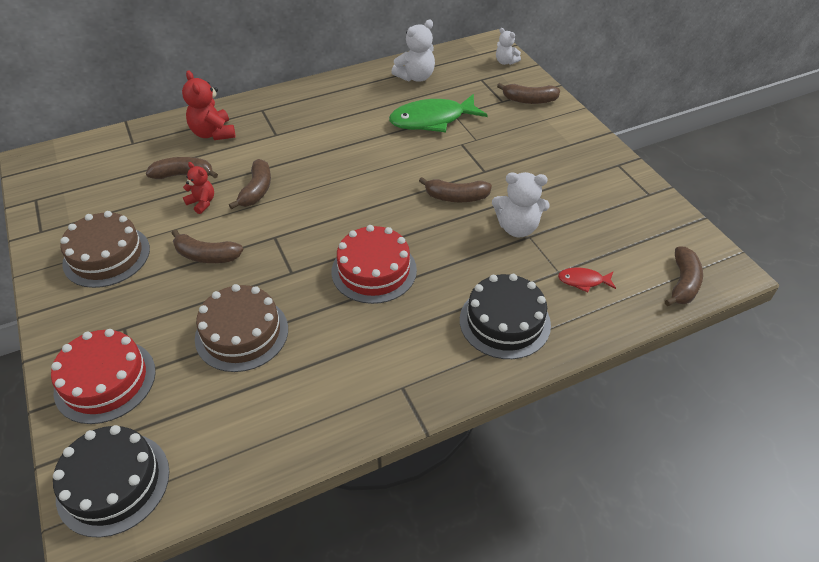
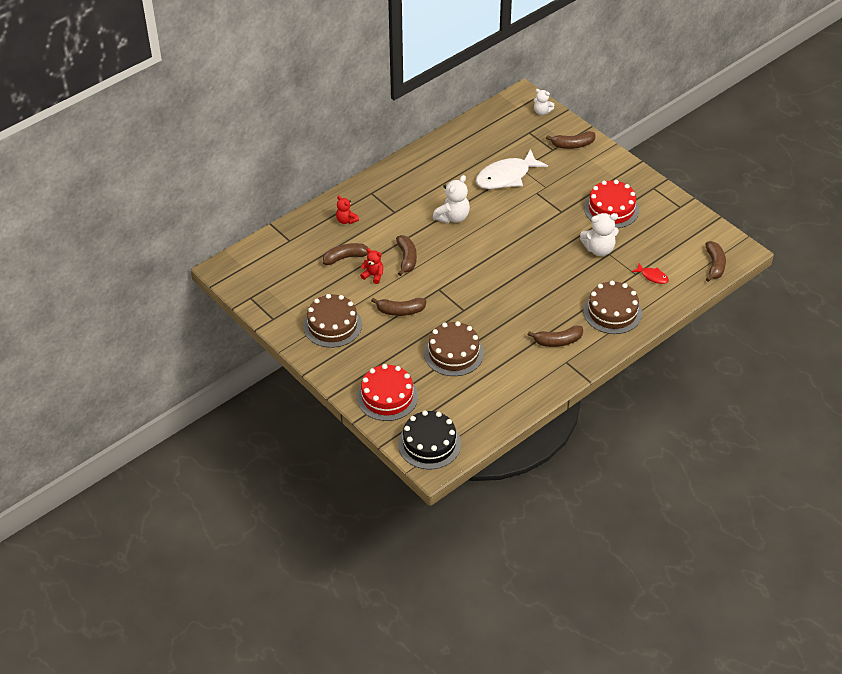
camera: 15 degrees left, 0 degrees up
red teddy bear [182,70,236,140] -> red teddy bear [336,195,359,224], size x0.61
red cake [332,225,417,304] -> red cake moved to [584,180,639,228]
green fish [389,94,488,132] -> white fish [476,149,548,189]
white teddy bear [391,20,435,82] -> white teddy bear moved to [433,175,470,223]
brown banana [419,177,492,202] -> brown banana moved to [527,325,583,347]
black cake [460,274,551,359] -> brown cake [583,281,642,334]
red fish [558,268,616,293] -> red fish turned 135 degrees counterclockwise [632,263,669,284]

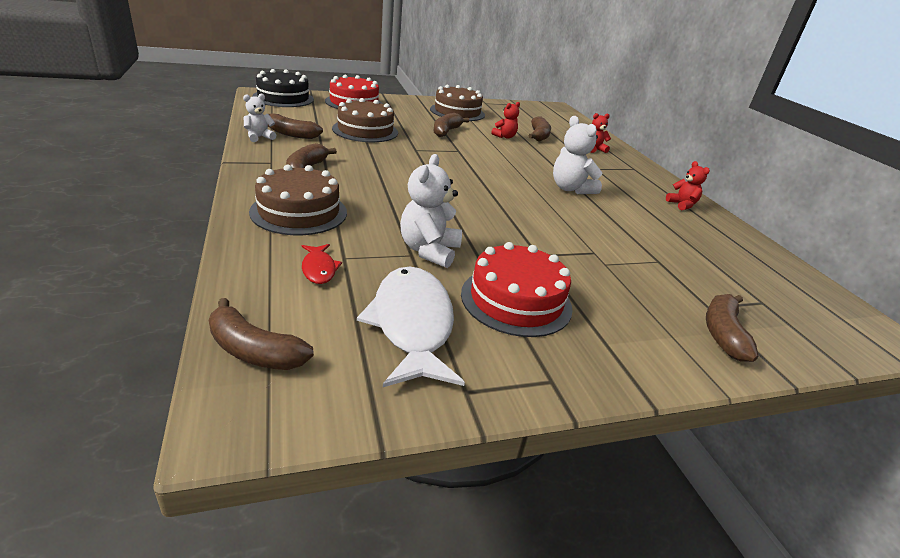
camera: 110 degrees right, 15 degrees down
brown banana [396,235,417,276] -> brown banana moved to [268,113,323,139]
white fish [476,149,548,189] -> white fish moved to [357,267,465,387]
white teddy bear [534,89,554,115] -> white teddy bear moved to [243,94,276,142]
red fish [632,263,669,284] -> red fish turned 75 degrees counterclockwise [302,244,342,284]
none -> red teddy bear [666,161,710,210]

